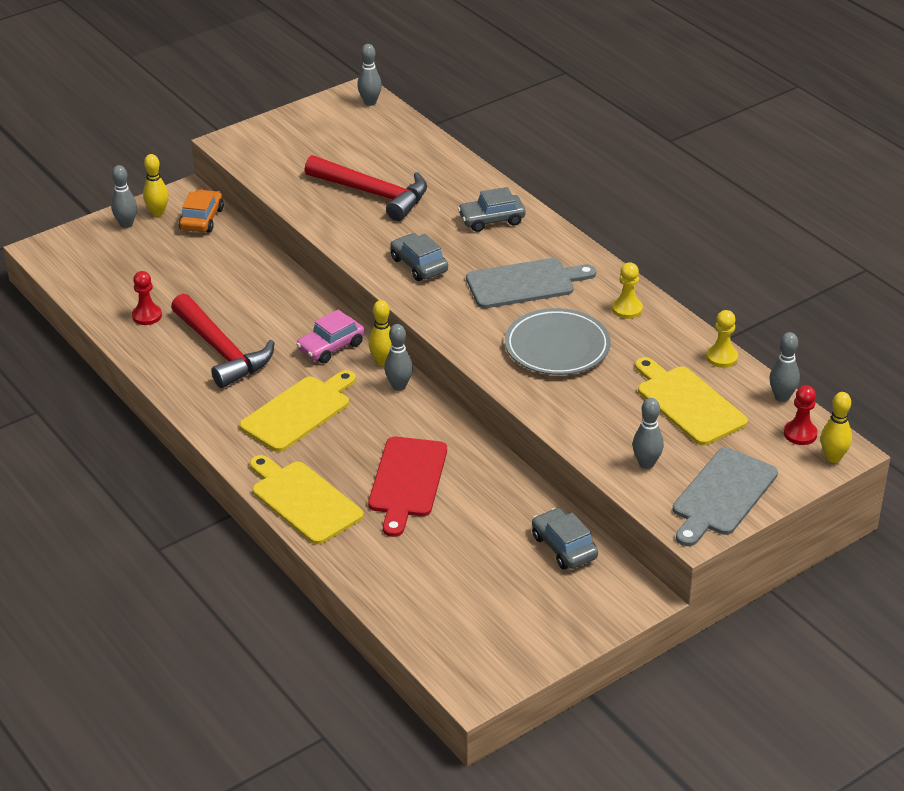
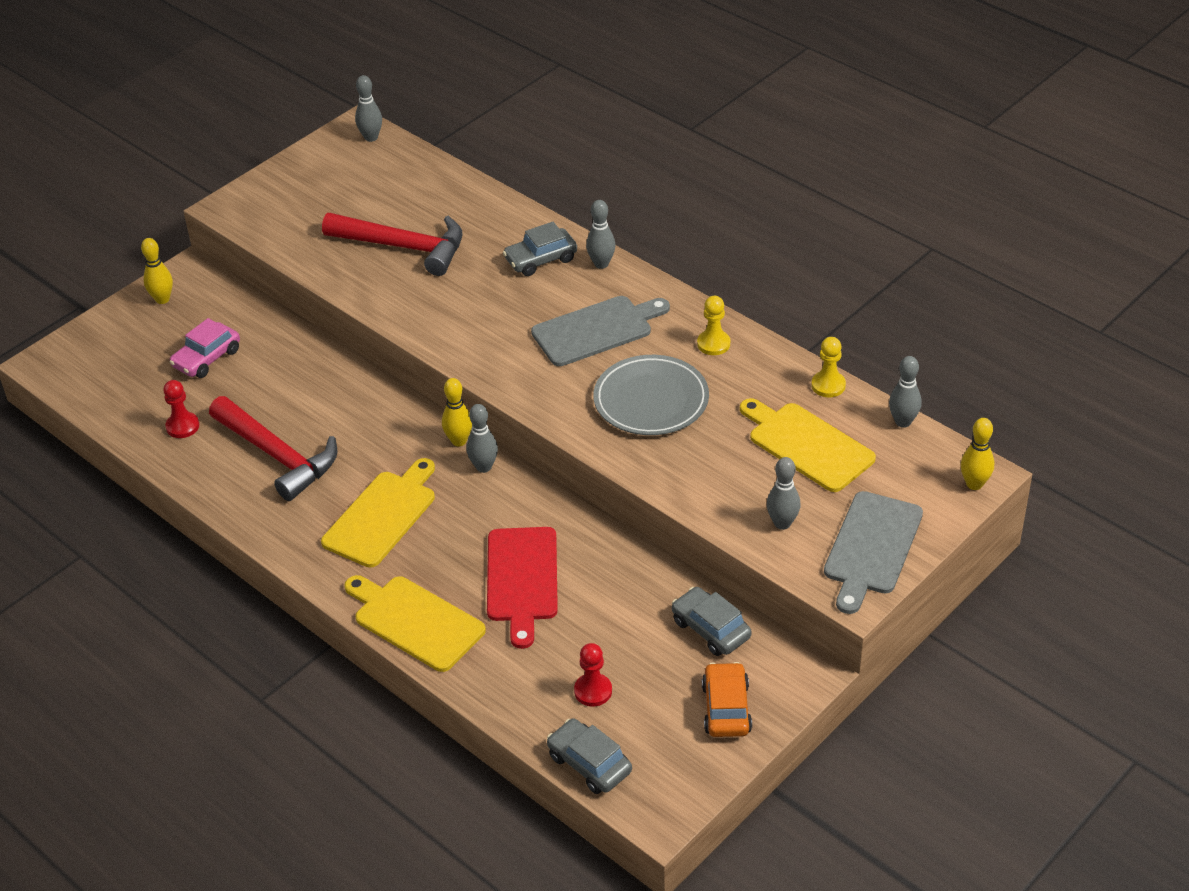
camera: 10 degrees left, 5 degrees up
grey bowling pin [111,165,137,228] -> grey bowling pin moved to [586,200,615,269]
orange car [179,189,224,233] -> orange car moved to [702,662,752,737]
pink car [296,310,365,363] -> pink car moved to [169,318,240,378]
grey car [390,233,448,281] -> grey car moved to [547,718,632,794]
red pawn [784,385,818,445] -> red pawn moved to [574,643,612,706]

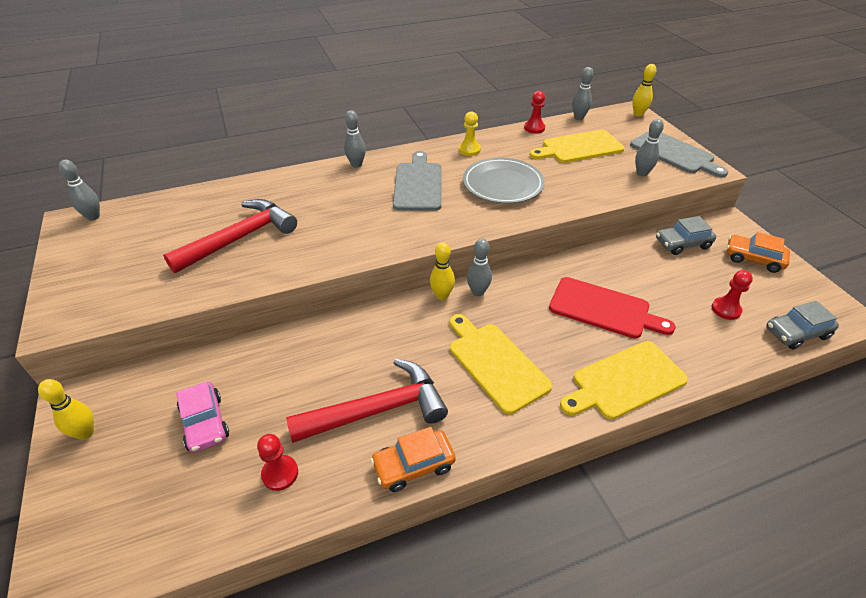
camera: 65 degrees left, 0 degrees up
grey car [503,222,577,276] -> none
yellow pawn [811,337,846,397] -> red pawn [524,91,545,134]
none -> orange car [370,427,456,492]

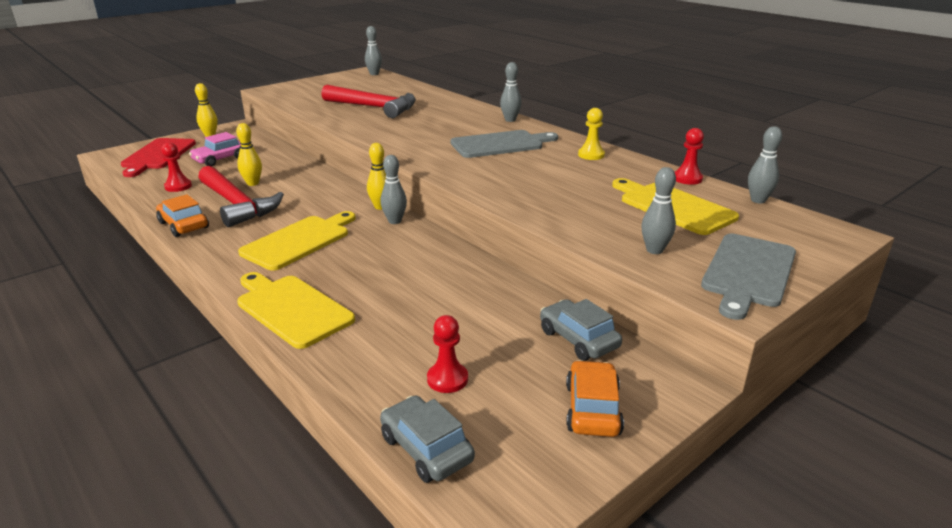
camera: 70 degrees right, 15 degrees down
grey plate [463,158,545,204] -> none
red cutting board [549,277,676,338] -> red cutting board moved to [121,138,196,177]
yellow bowling pin [632,64,656,117] -> yellow bowling pin moved to [236,123,262,186]

